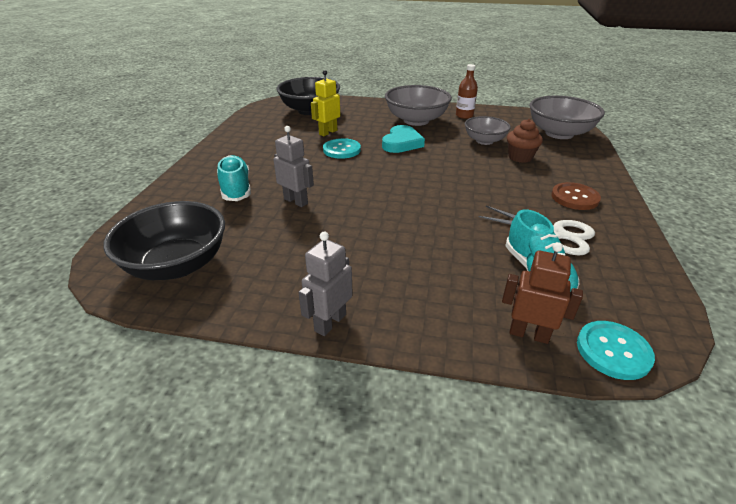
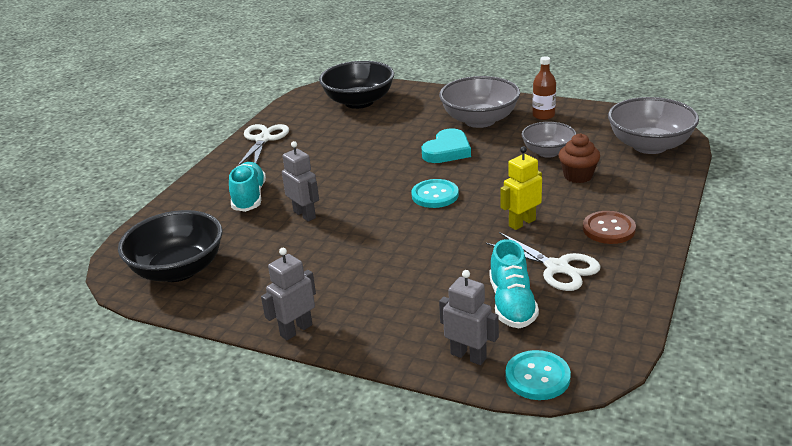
camera: 15 degrees right, 5 degrees down
yellow robot [311,70,340,136] -> yellow robot moved to [500,146,542,230]
turquoise button [323,138,361,159] -> turquoise button moved to [411,179,459,208]
brown robot [502,242,583,344] -> grey robot [439,270,499,365]
none -> white scissors [237,124,289,166]

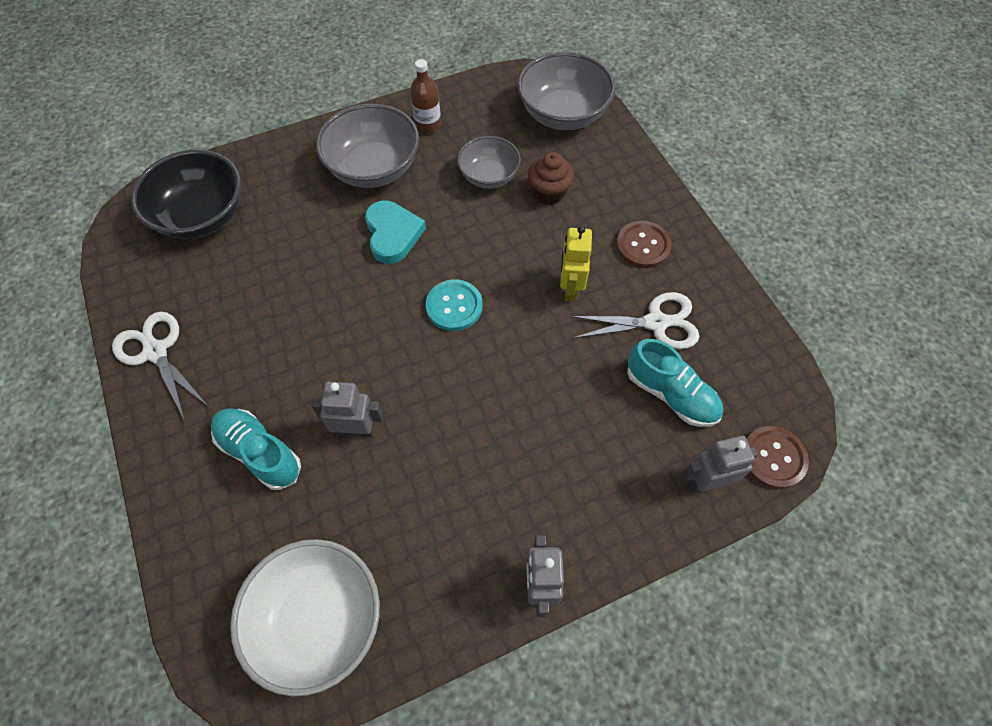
camera: 50 degrees left, 30 degrees up
black bowl [118,210,223,282] -> white bowl [230,539,380,697]
turquoise button [506,350,571,400] -> brown button [747,426,809,489]

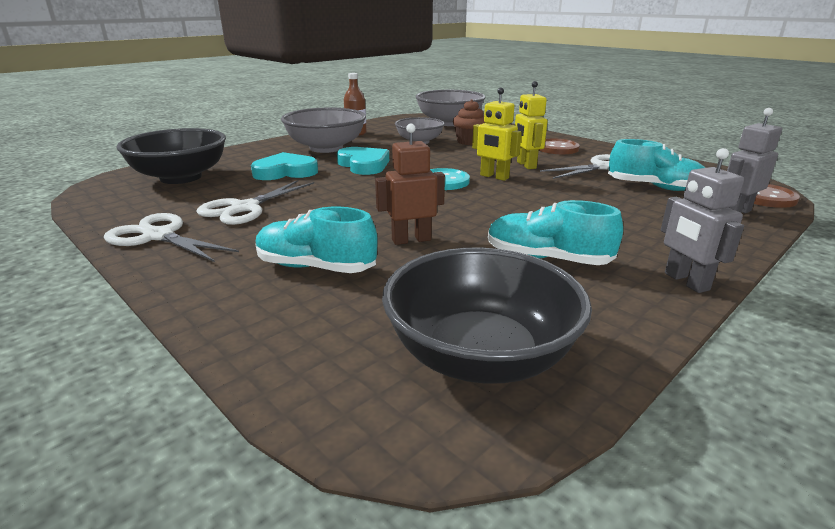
camera: 20 degrees left, 35 degrees down
white bowl [230,539,380,697] -> black bowl [382,248,592,384]
grey robot [311,382,383,438] -> brown robot [375,123,445,245]
none -> white scissors [196,180,314,225]
none -> turquoise heart [251,152,318,180]
none -> yellow robot [472,88,522,181]
none -> turquoise shoe [488,200,623,265]

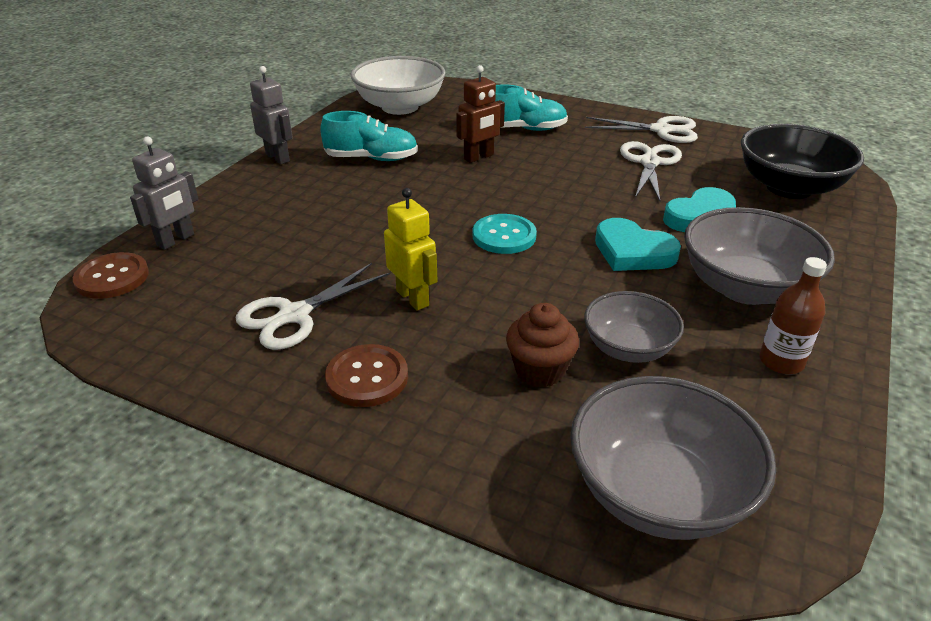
camera: 160 degrees right, 10 degrees up
black bowl [382,248,592,384] -> white bowl [351,56,446,115]
yellow robot [472,88,522,181] -> none
turquoise shoe [608,139,705,191] -> none

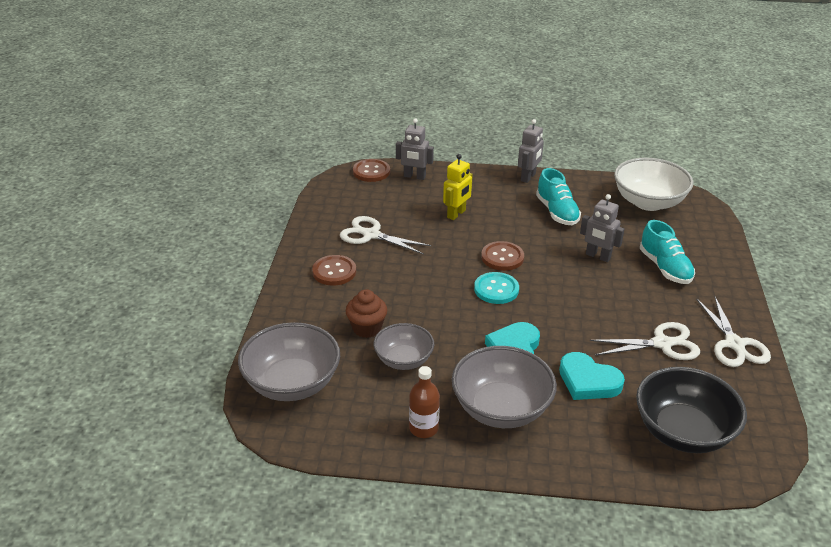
camera: 70 degrees right, 0 degrees up
yellow robot [384,188,437,311] -> yellow robot moved to [443,154,473,220]
brown robot [456,65,505,163] -> grey robot [580,194,624,262]
none -> brown button [481,241,524,271]

